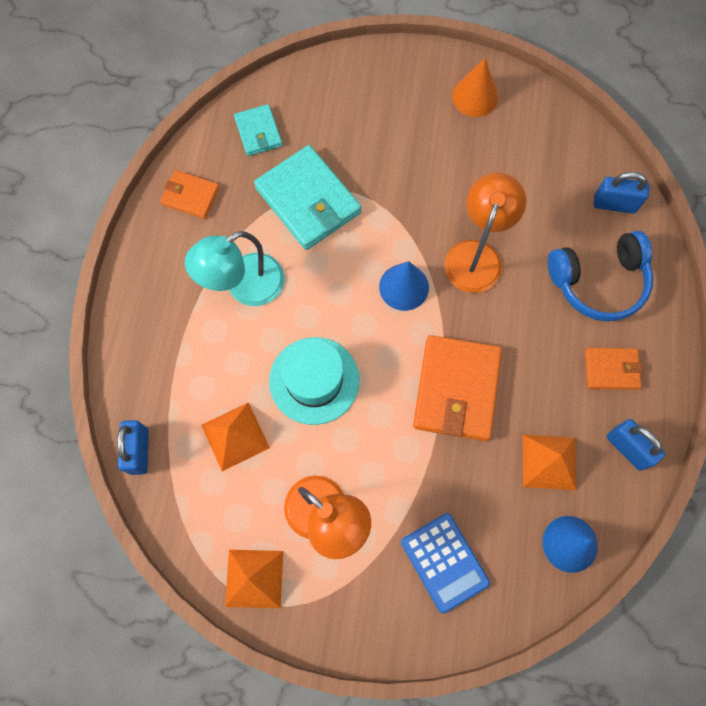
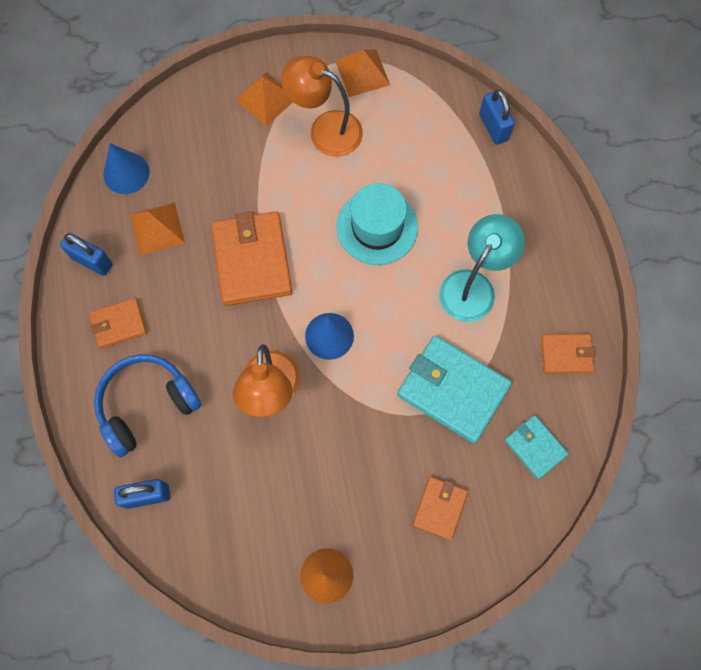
camera: 160 degrees right, 0 degrees up
orange pyramid [201,402,270,471] -> orange pyramid moved to [235,72,293,126]
blue calculator [401,513,490,613] -> none
none -> orange wallet [413,477,468,540]

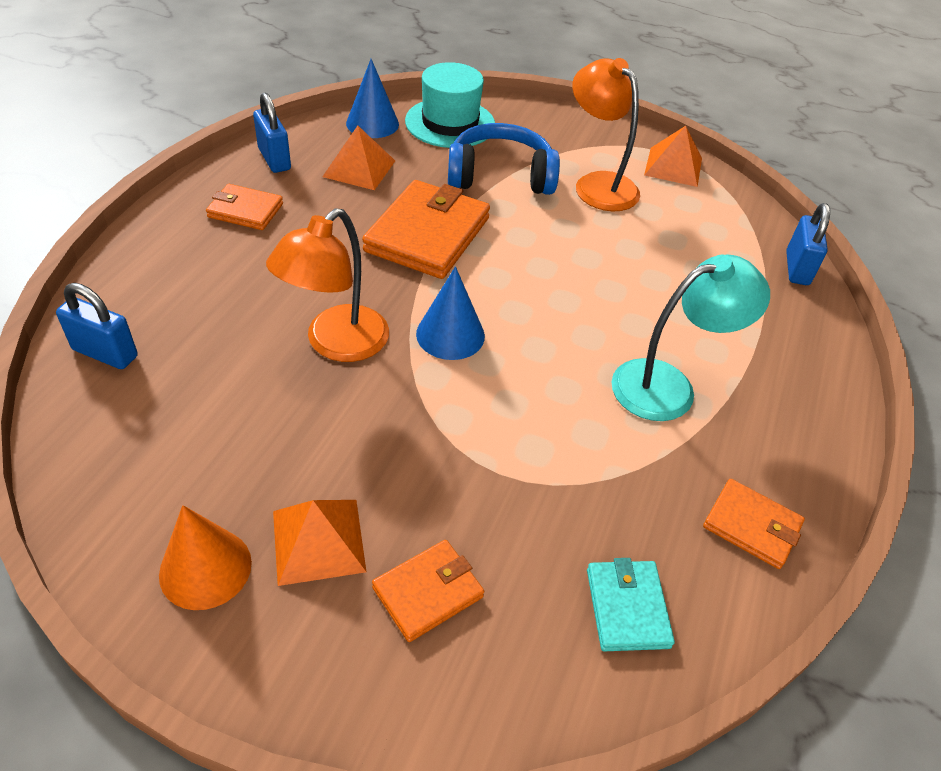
camera: 30 degrees right, 25 degrees down
blue headphones [94,354,202,457] -> blue headphones moved to [448,123,560,195]
orange pyramid [235,72,293,126] -> orange pyramid moved to [273,500,366,586]
turquoise hat [336,183,418,265] -> turquoise hat moved to [405,62,495,148]
turquoise wallet [397,335,512,443] -> none

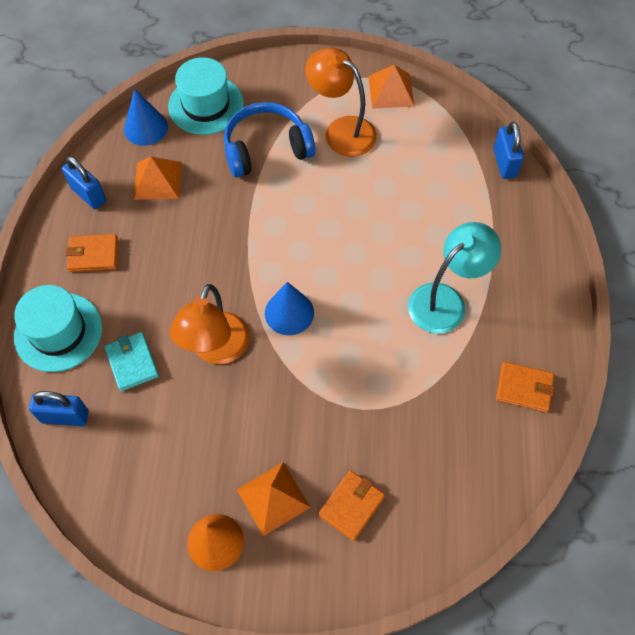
camera: 15 degrees left, 15 degrees up
orange wallet [362,180,490,279] -> none
turquoise wallet [587,558,675,651] -> turquoise wallet moved to [104,332,159,391]
none -> turquoise hat [14,285,102,372]

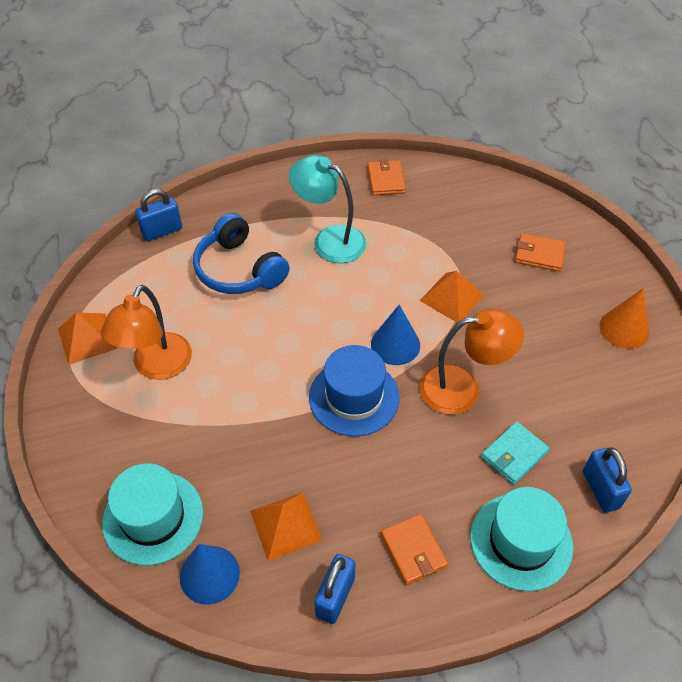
camera: 110 degrees left, 10 degrees down
blue headphones [224,102,315,177] -> blue headphones moved to [193,213,290,294]
orange pyramid [237,462,311,536] -> orange pyramid moved to [420,271,484,323]
none -> blue hat [309,345,400,437]

